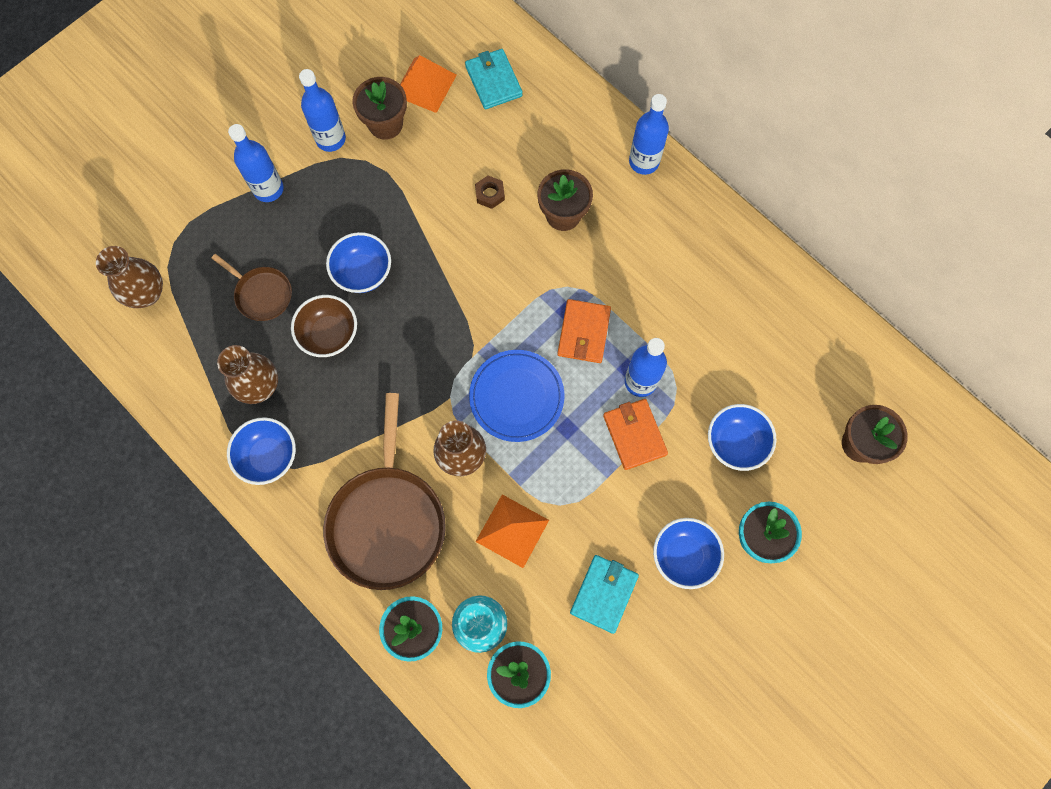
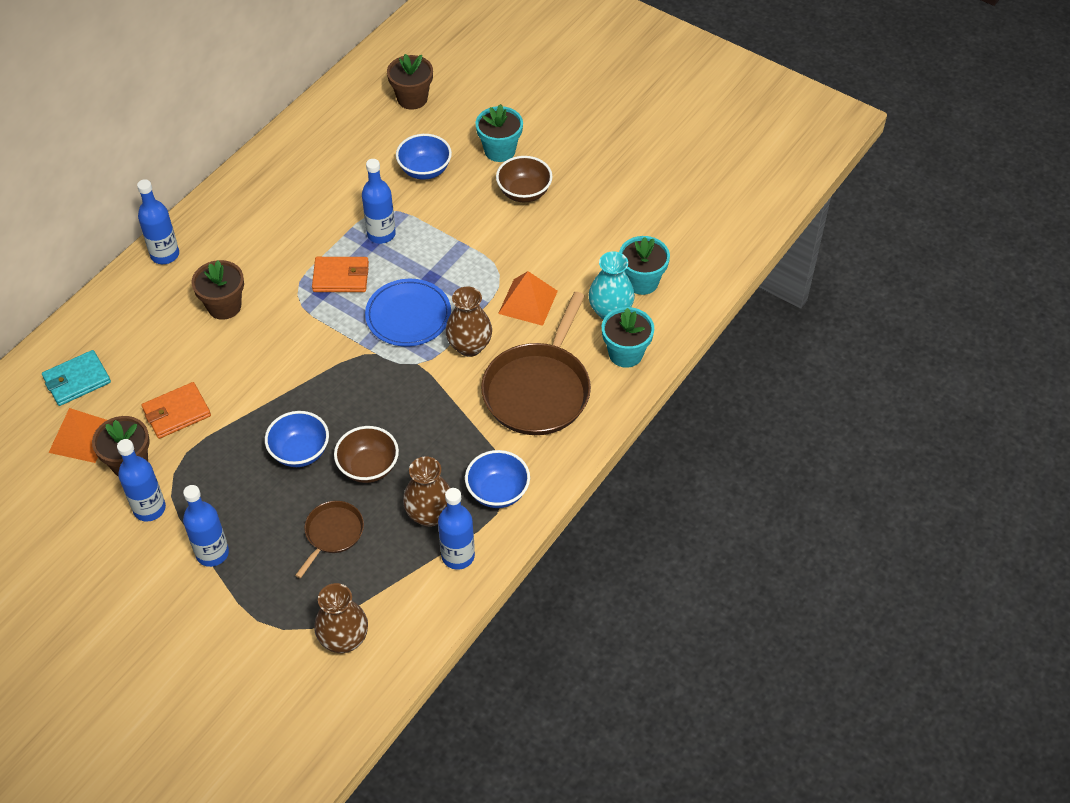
camera: 100 degrees left, 20 degrees down
brown pan [323,393,446,590] -> brown pan turned 120 degrees clockwise [481,292,591,435]
brown nut [475,176,505,209] -> none
turquoise wallet [570,555,639,634] -> none
orange wallet [603,399,668,470] -> orange wallet moved to [142,382,211,439]
blue bowl [653,518,724,589] -> brown bowl [496,156,553,202]
none -> blue bottle [438,488,475,570]

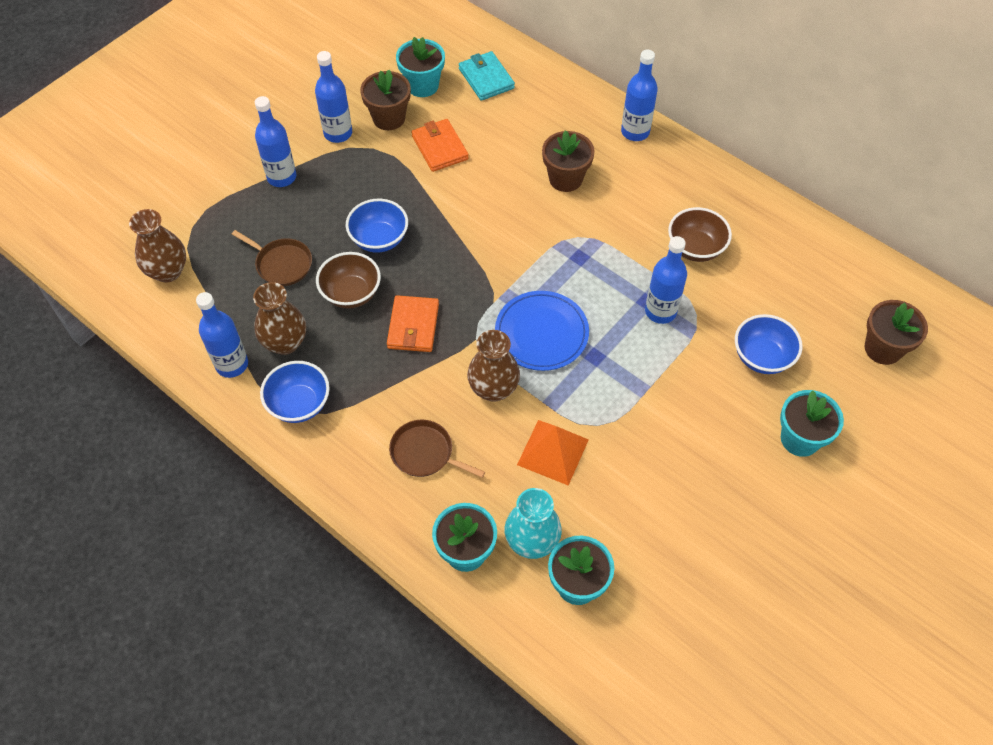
camera: 95 degrees right, 5 degrees up
orange pyramid [49,408,107,463] -> turquoise flower pot [396,37,445,97]
orange wallet [312,257,369,292] -> orange wallet moved to [387,295,439,352]
brown pan [481,292,591,435] -> brown pan [389,420,485,478], size x0.51
brown bowl [496,156,553,202] -> brown bowl moved to [668,207,732,262]

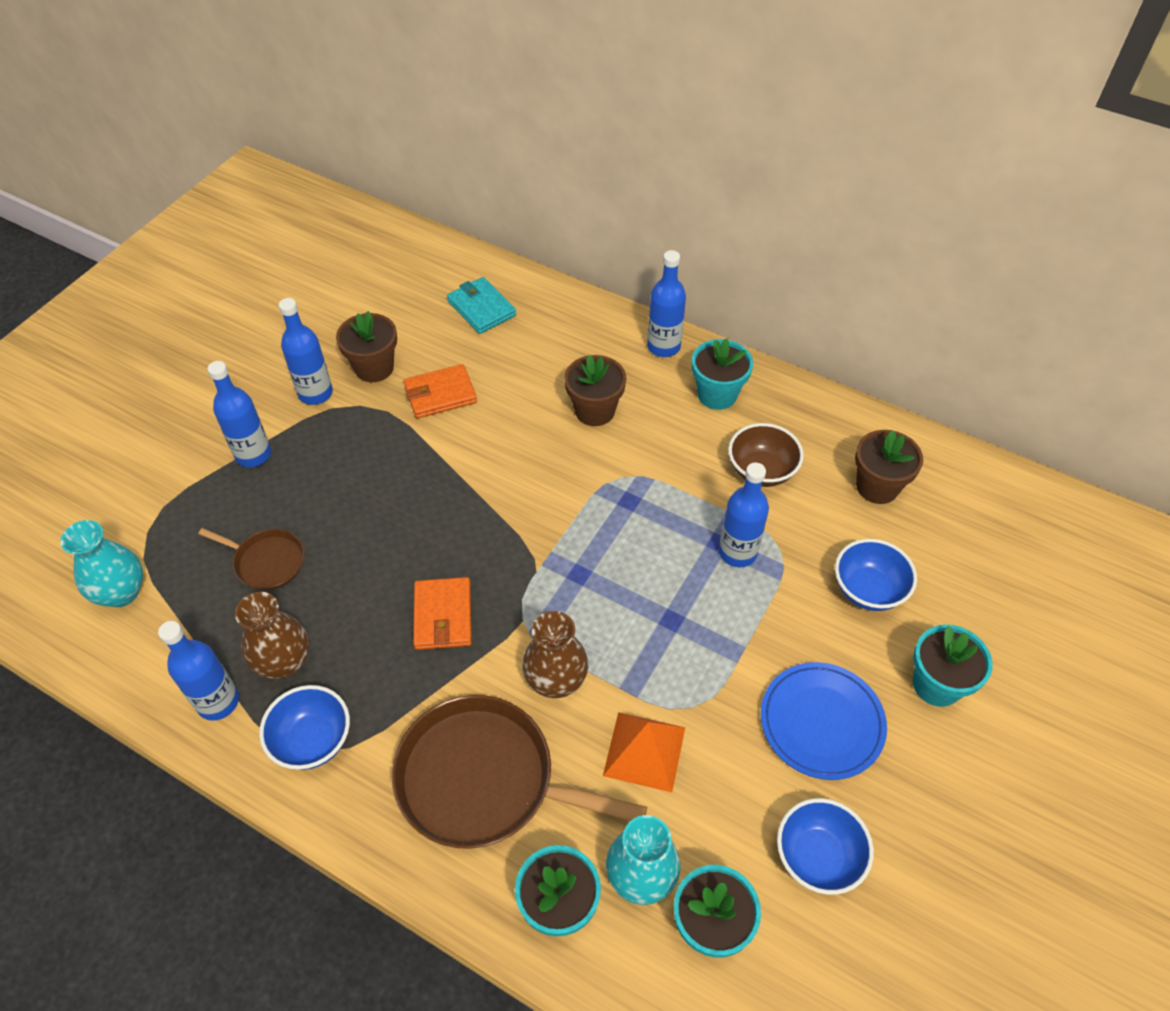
camera: 10 degrees left, 5 degrees down
brown vase [129,209,186,283] -> turquoise vase [61,520,143,607]
brown bowl [316,252,381,309] -> none
blue bowl [346,199,408,253] -> blue bowl moved to [777,798,874,895]
brown pan [389,420,485,478] -> brown pan [392,695,647,849], size x1.95
turquoise flower pot [396,37,445,97] -> turquoise flower pot moved to [692,339,753,410]
orange wallet [412,119,469,172] -> orange wallet turned 75 degrees counterclockwise [404,364,477,419]
blue plate [495,291,589,371] -> blue plate moved to [761,662,887,780]
brown flower pot [865,300,928,365] -> brown flower pot moved to [855,430,923,504]

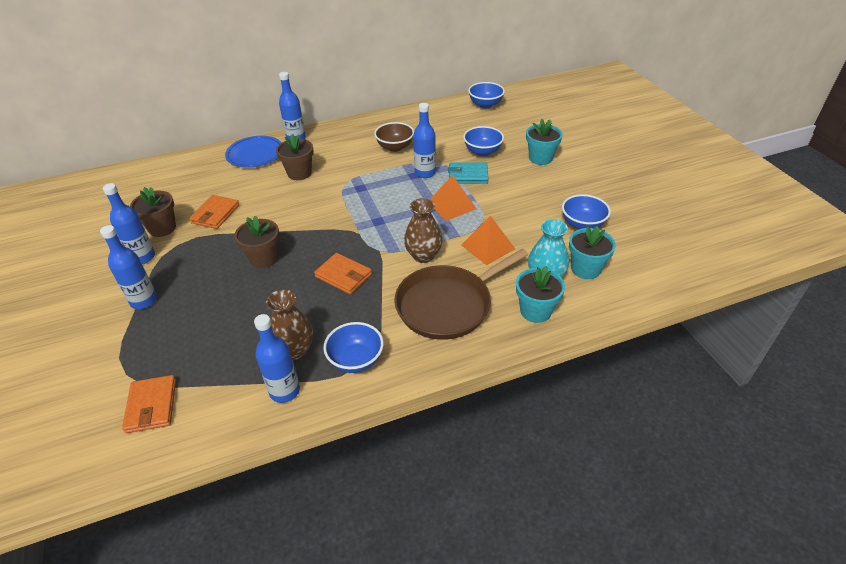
camera: 50 degrees left, 10 degrees down
turquoise vase [61,520,143,607] -> orange wallet [122,375,176,433]
brown pan [198,528,305,590] -> none
turquoise wallet [447,277,516,334] -> turquoise wallet moved to [448,163,489,184]
turquoise flower pot [692,339,753,410] -> none
blue plate [761,662,887,780] -> blue plate moved to [225,136,282,168]
brown flower pot [855,430,923,504] -> brown flower pot moved to [234,216,280,268]
none -> orange pyramid [430,175,477,221]
none -> blue bowl [468,82,505,108]

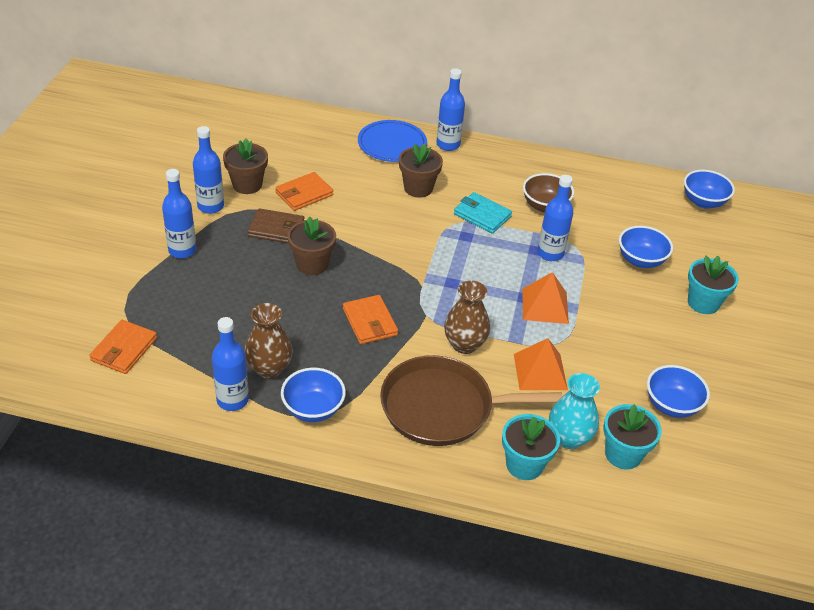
camera: 30 degrees right, 0 degrees up
turquoise wallet [448,163,489,184] -> turquoise wallet moved to [454,192,512,234]
none -> brown wallet [248,208,305,243]

